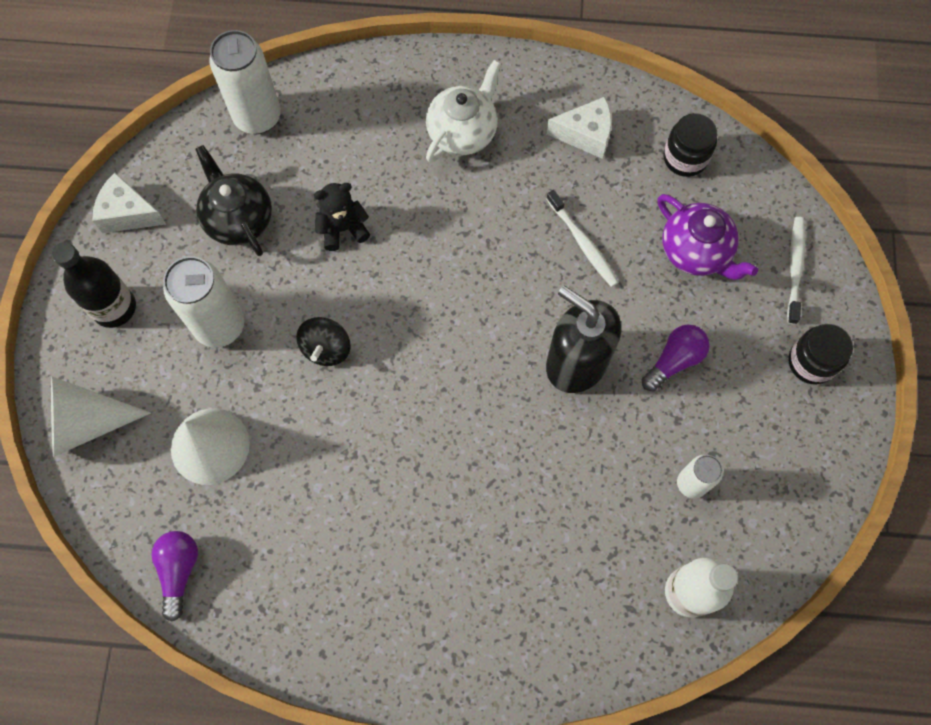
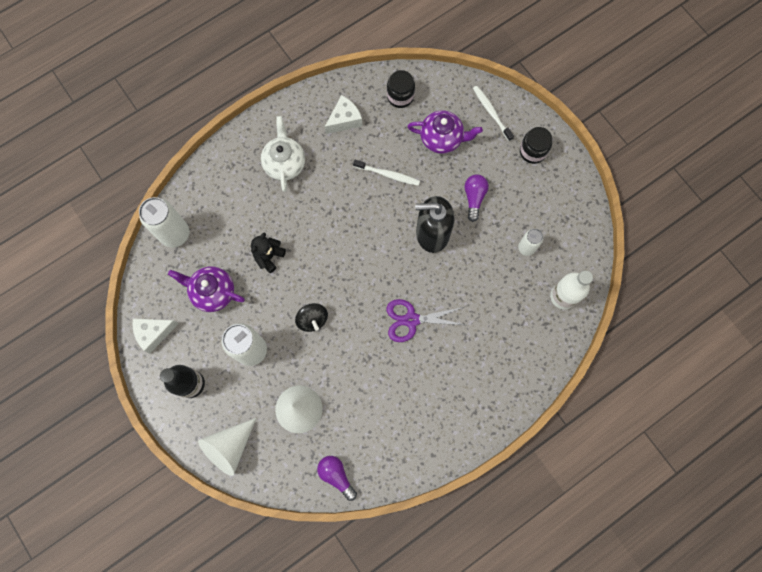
camera: 40 degrees left, 5 degrees up
black teapot [195,145,272,256] -> purple teapot [168,266,245,312]
none -> purple scissors [386,299,465,342]

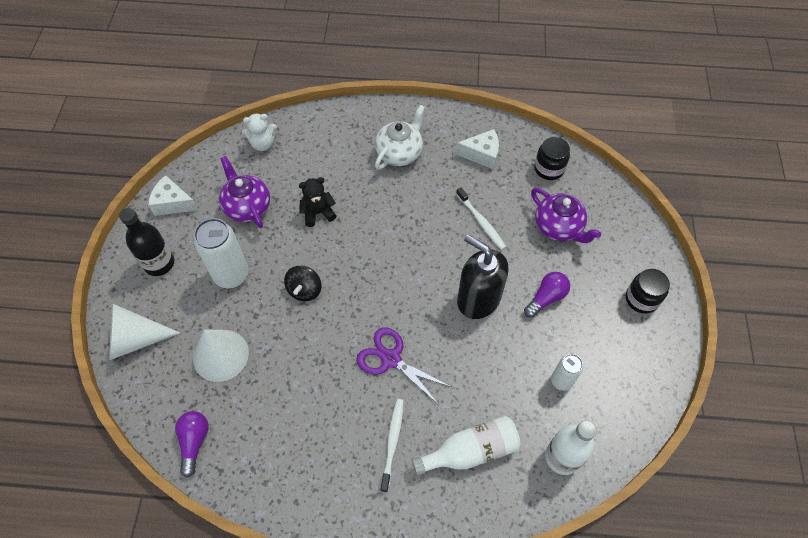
camera: 40 degrees right, 15 degrees down
white can [139,197,189,248] -> white teddy bear [242,113,277,151]
white toothbrush [473,86,514,141] -> white toothbrush moved to [380,399,404,492]
none -> white bottle [412,416,521,476]

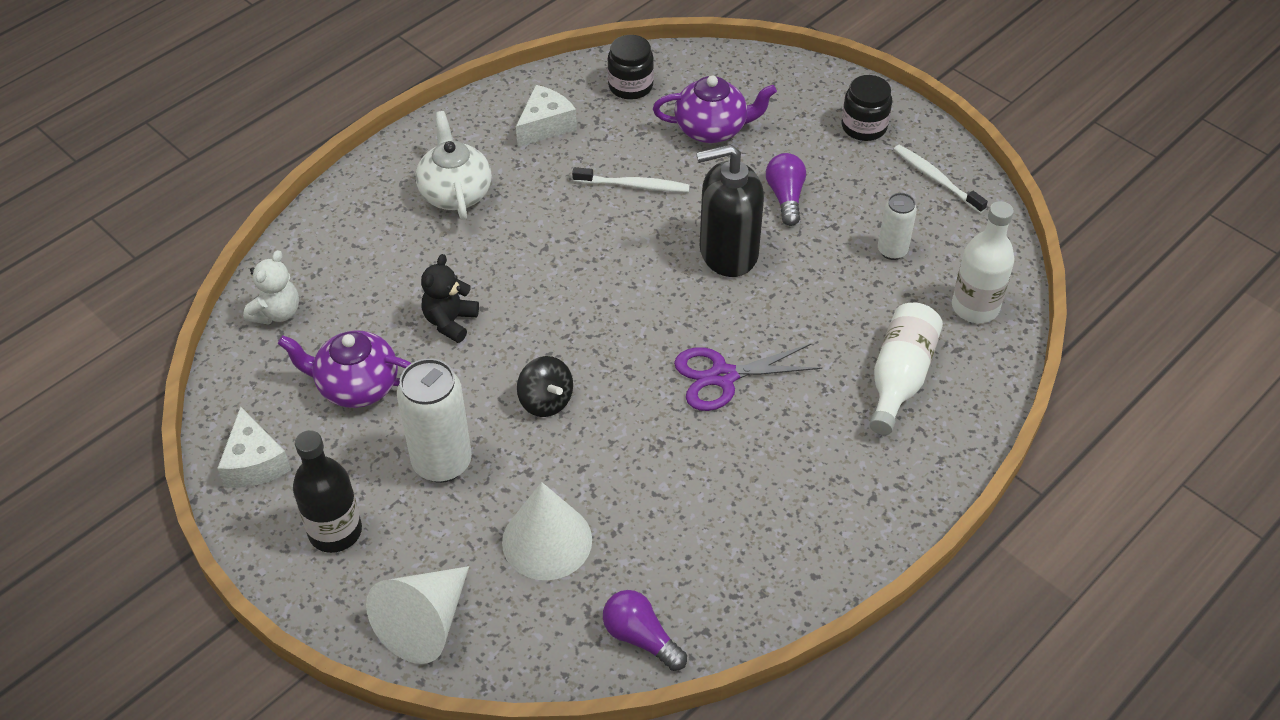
camera: 50 degrees left, 10 degrees down
white cheese [148,175,198,216] -> white cheese turned 75 degrees counterclockwise [217,406,291,488]
white toothbrush [380,399,404,492] -> white toothbrush moved to [893,145,988,213]

